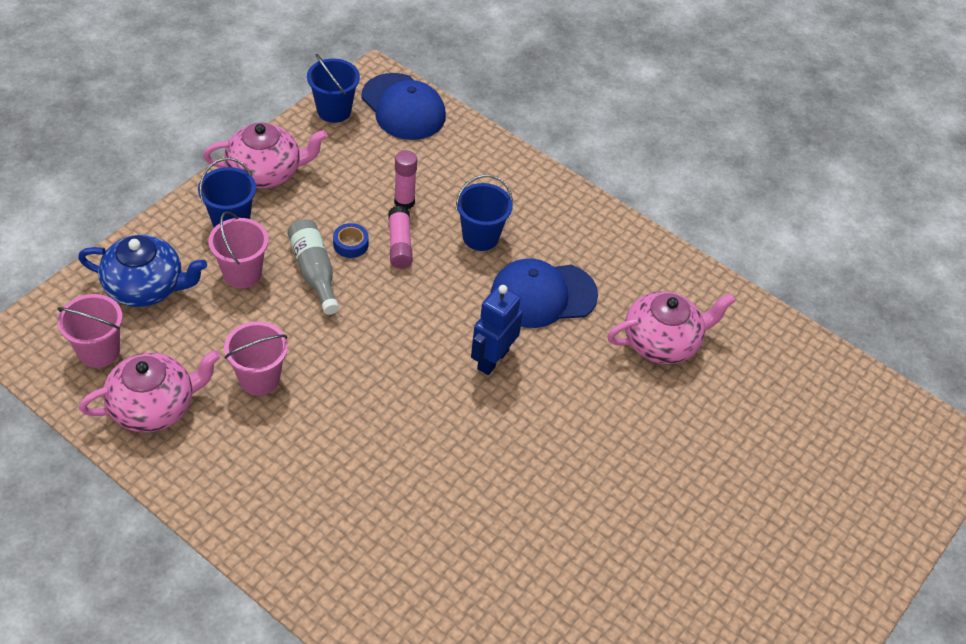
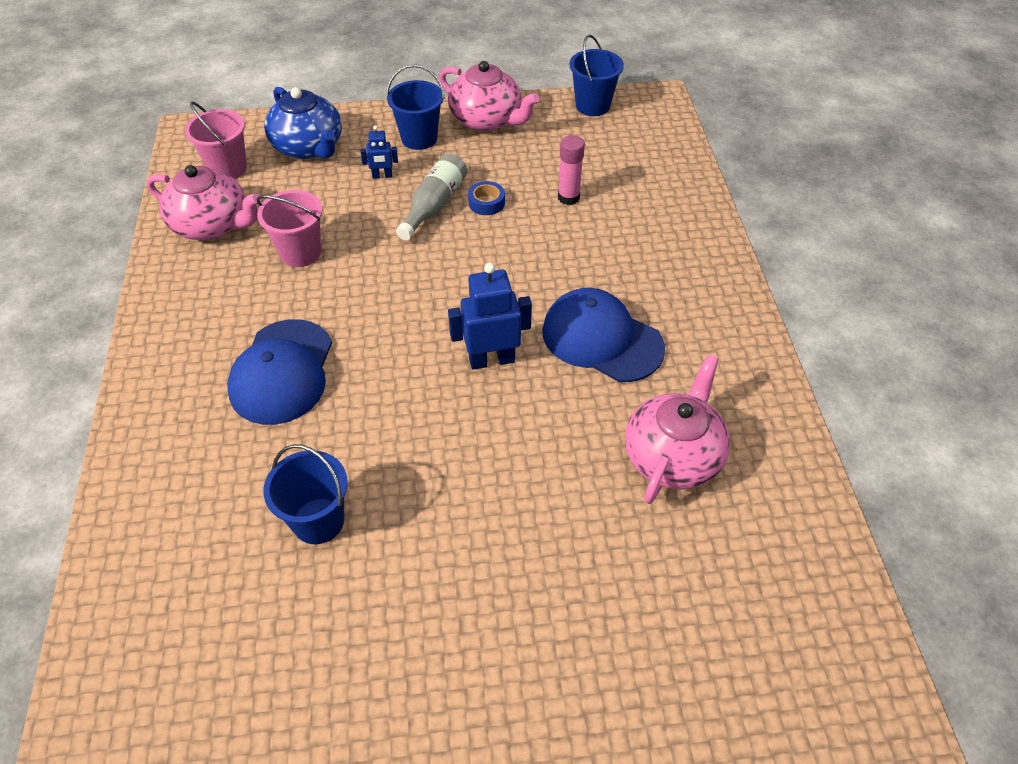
camera: 50 degrees right, 0 degrees up
pink bucket [208,211,269,288] -> blue robot [361,125,398,179]
blue cap [361,73,446,140] -> blue cap moved to [227,319,332,425]
pink glue stick [388,206,413,269] -> none
blue bucket [456,175,513,251] -> blue bucket moved to [263,444,348,544]
pink teapot [607,291,736,364] -> pink teapot turned 90 degrees counterclockwise [625,354,730,504]

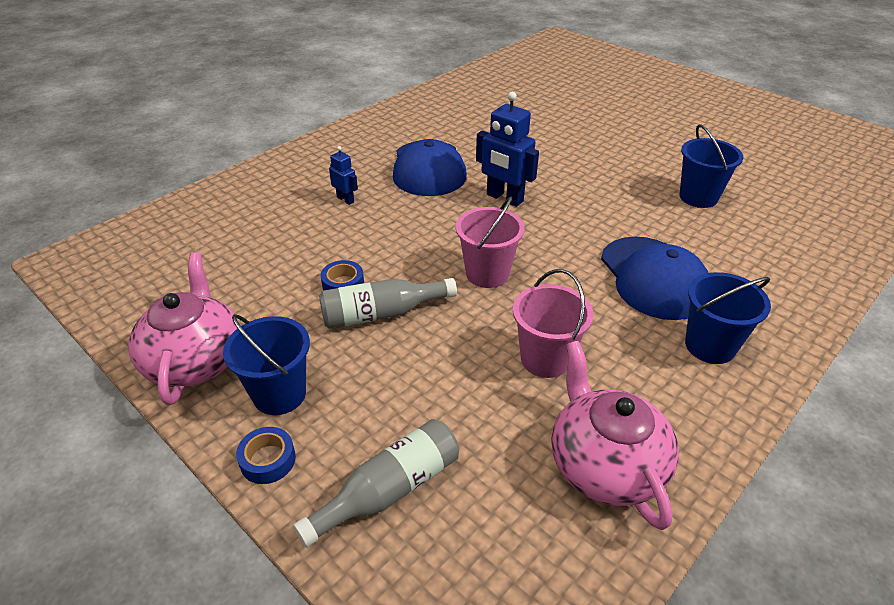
camera: 130 degrees left, 10 degrees down
pink bucket [185,102,247,179] -> pink bucket moved to [456,197,525,288]
blue cap [227,319,332,425] -> blue cap turned 105 degrees clockwise [601,237,708,320]
blue teapot [264,86,342,159] -> grey bottle [293,419,459,547]
blue robot [361,125,398,179] -> blue robot moved to [329,146,358,205]
pink glue stick [558,135,585,205] -> none
blue bucket [569,35,624,116] -> blue bucket moved to [685,272,771,364]
pink teapot [625,354,730,504] -> none
none -> blue tape [236,427,296,484]

